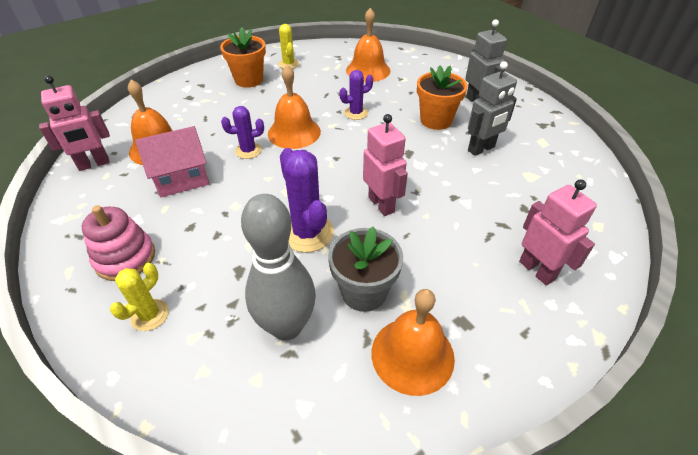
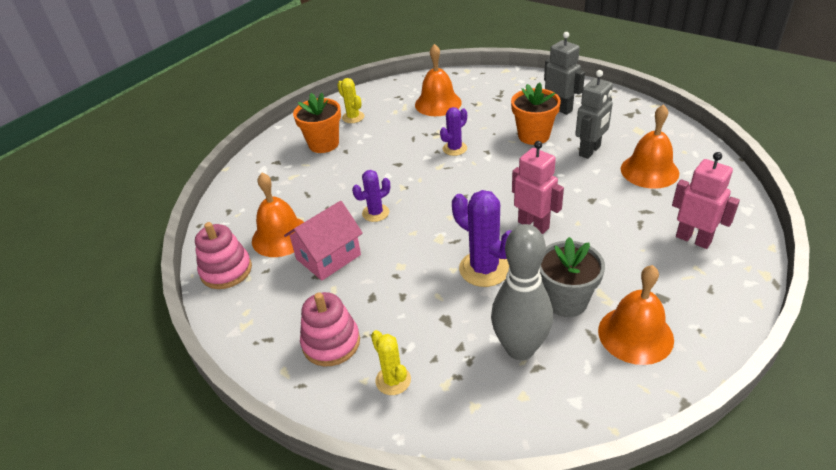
camera: 15 degrees left, 5 degrees down
pink robot [39,75,110,171] -> pink stacking toy [195,222,252,289]
yellow cactus [110,263,169,331] -> yellow cactus turned 45 degrees counterclockwise [371,330,411,395]
orange bell [268,65,321,149] -> orange bell moved to [621,104,679,189]

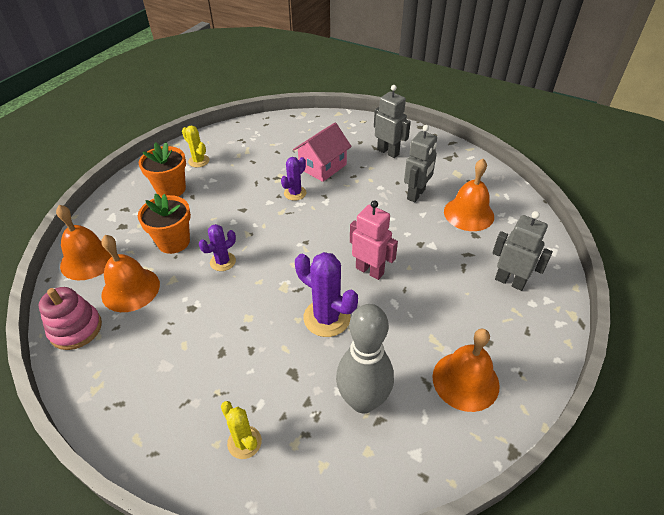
camera: 10 degrees left, 5 degrees up
pink house [284,201,363,281] -> pink house moved to [293,123,352,182]
pink stacking toy [300,292,360,366] -> none
orange bell [415,44,462,116] -> orange bell moved to [56,205,112,280]
orange flower pot [511,83,561,145] -> orange flower pot moved to [138,193,191,254]
grey flower pot [539,237,605,317] -> none
pink robot [672,152,740,249] -> grey robot [492,211,553,291]

